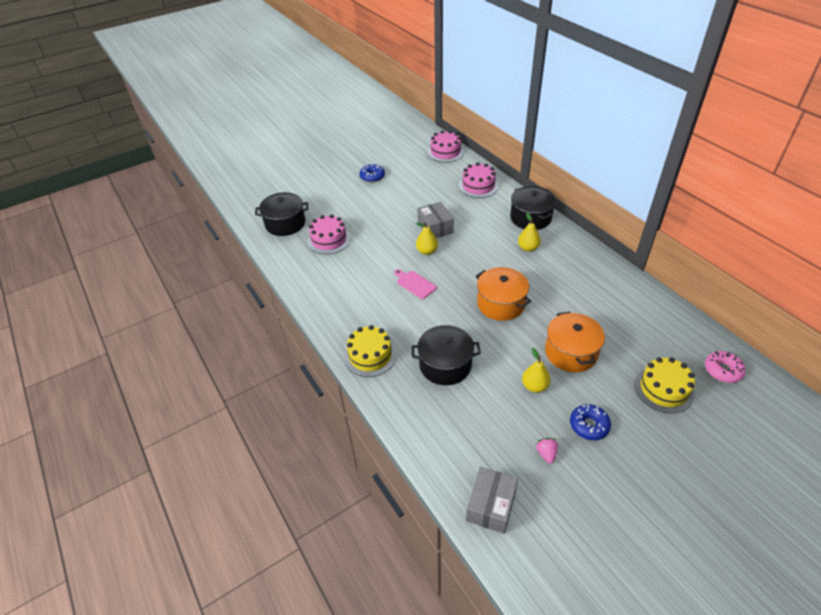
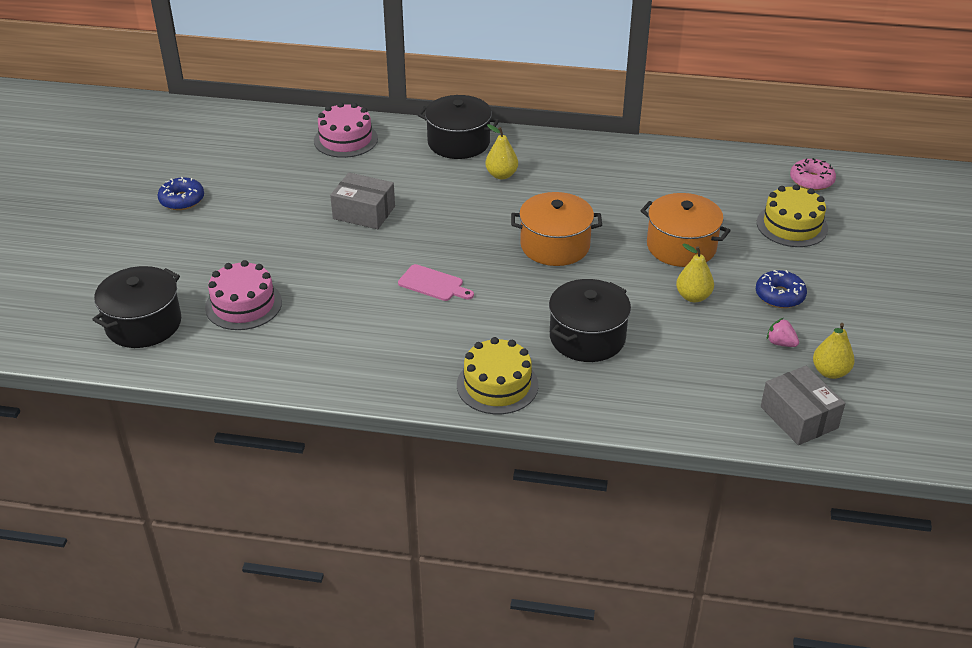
camera: 50 degrees left, 5 degrees down
pink cutting board [394,269,437,299] -> pink cutting board turned 150 degrees counterclockwise [398,264,474,301]
yellow pear [415,222,438,255] -> yellow pear moved to [813,323,855,379]
pink cake [427,130,464,162] -> none

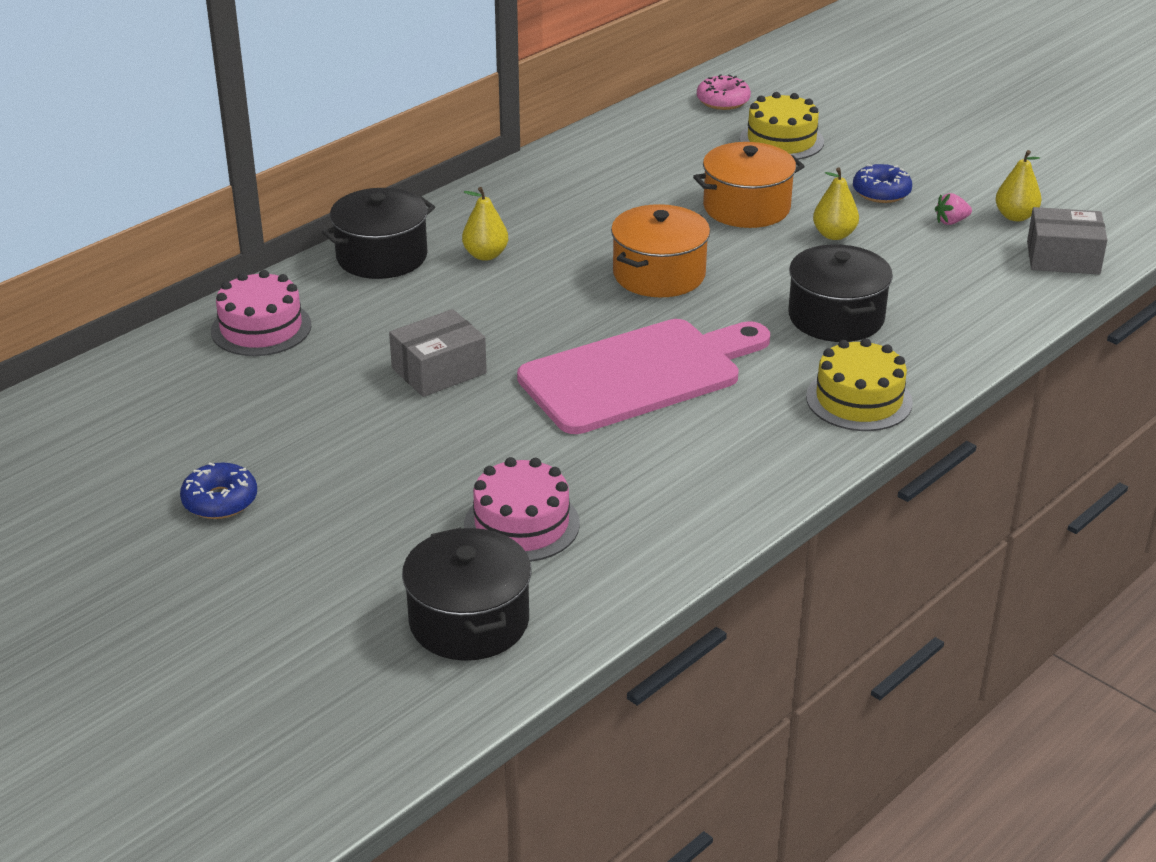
camera: 55 degrees left, 5 degrees down
pink cutting board [398,264,474,301] -> pink cutting board [517,319,770,434], size x2.45

